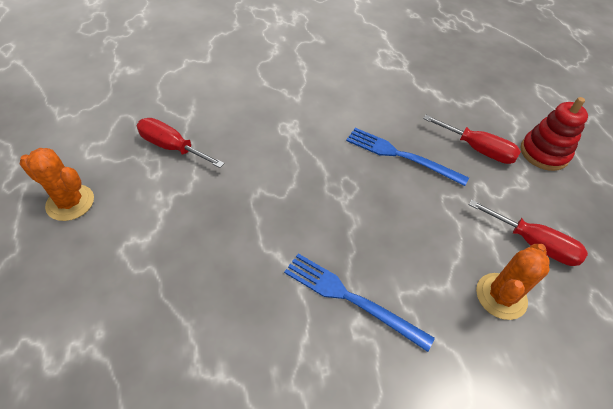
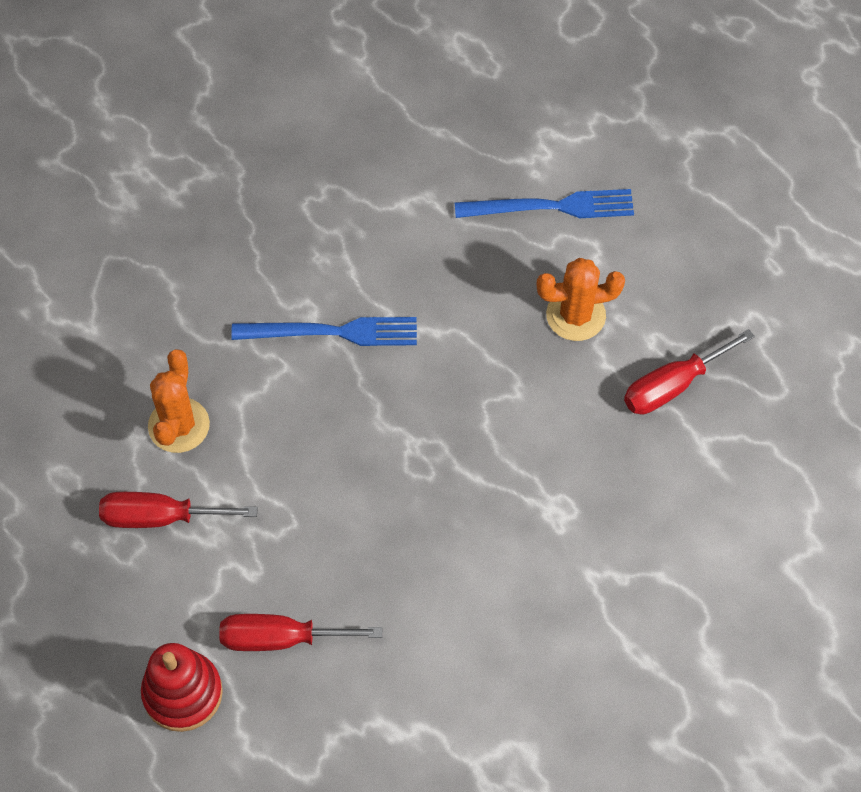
camera: 150 degrees right, 10 degrees up
orange cactus [20,148,94,221] -> orange cactus moved to [536,258,625,341]
red screwdriver [137,118,225,168] -> red screwdriver turned 150 degrees clockwise [624,329,755,414]
blue fork [346,128,469,186] -> blue fork moved to [455,189,634,218]

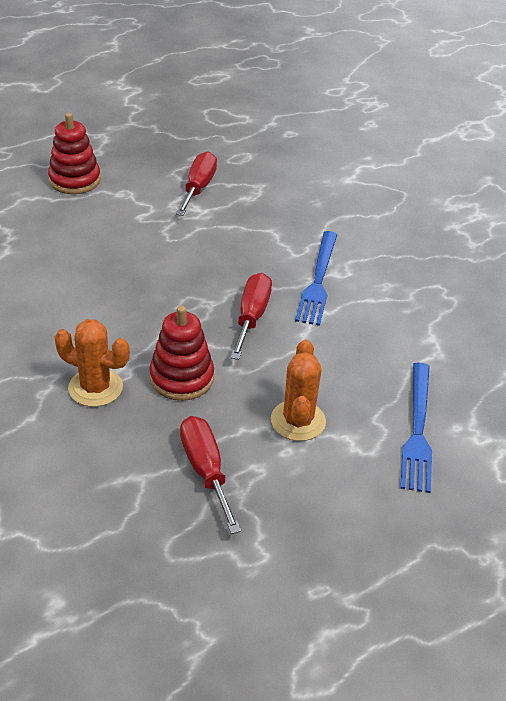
camera: 100 degrees right, 20 degrees down
orange cactus [148,349,210,453] -> orange cactus moved to [55,319,130,407]
red screwdriver [219,614,382,651] -> red screwdriver moved to [230,273,272,360]
none -> red stacking toy [149,305,214,401]

